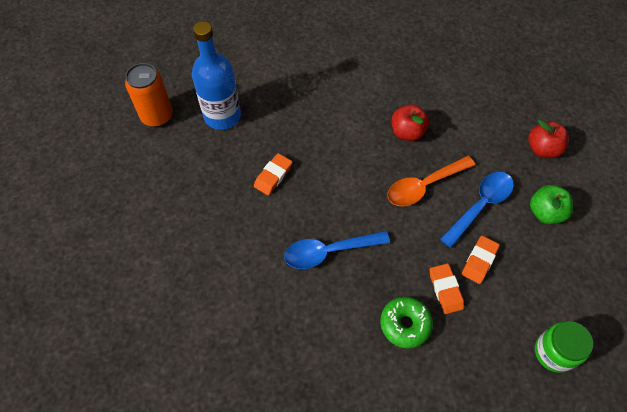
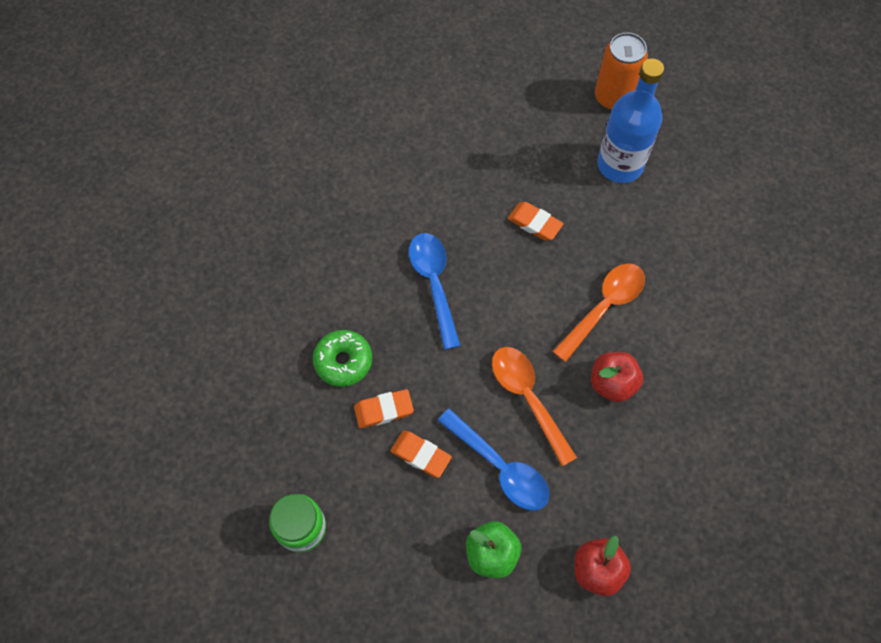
camera: 90 degrees right, 5 degrees up
none -> orange spoon [552,263,645,362]

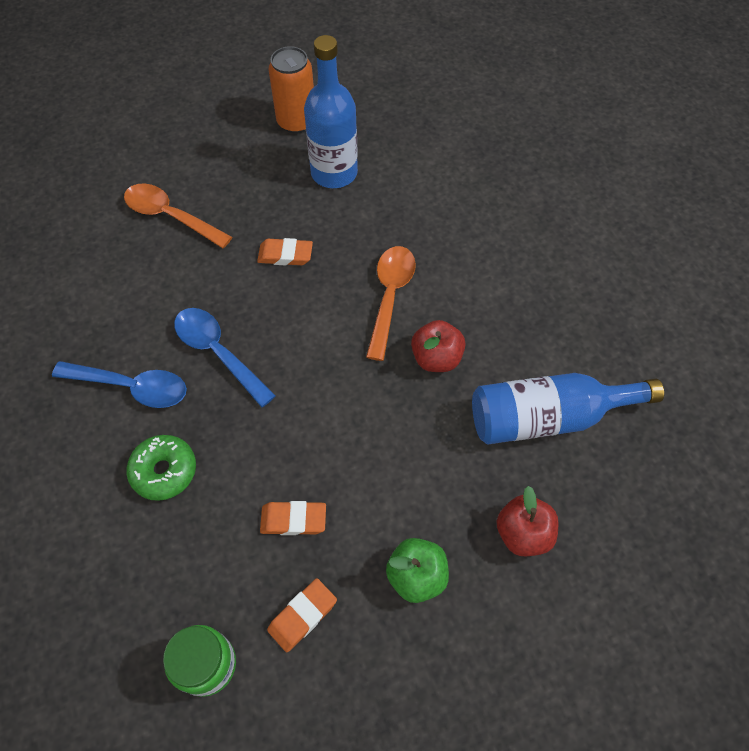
camera: 30 degrees left, 5 degrees down
orange eraser [354,389,414,428] -> orange eraser moved to [267,578,337,652]
blue spoon [437,408,550,511] -> blue spoon moved to [52,361,187,408]
orange spoon [492,347,577,466] -> orange spoon moved to [124,184,232,248]
none -> blue bottle [472,373,664,444]

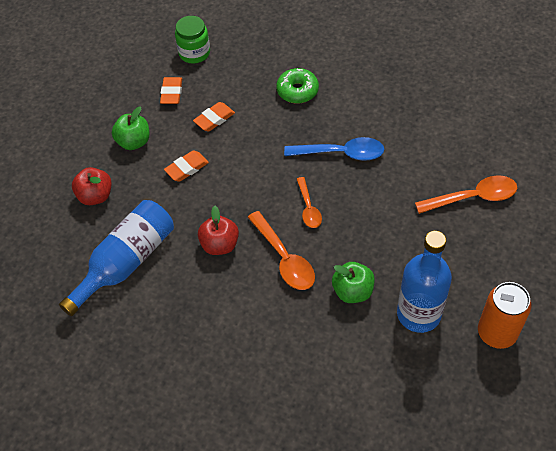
camera: 140 degrees right, 5 degrees down
blue spoon [52,361,187,408] -> none
orange eraser [257,238,313,265] -> orange eraser moved to [164,151,209,182]
none -> orange spoon [297,177,322,228]
none -> green apple [332,262,375,303]

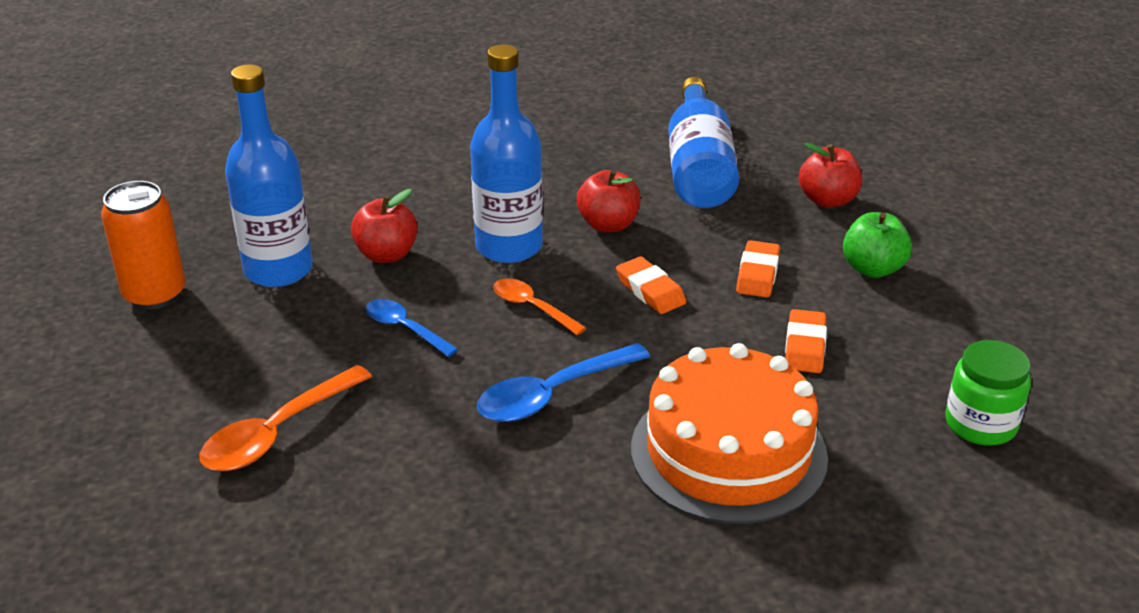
camera: 140 degrees right, 20 degrees down
orange eraser [160,77,182,104] -> orange eraser moved to [616,257,686,314]
orange spoon [248,211,315,290] -> blue bottle [470,44,543,263]
green donut [276,68,319,104] -> orange cake [631,343,828,524]
green apple [332,262,375,303] -> red apple [351,189,418,263]
none -> blue spoon [366,299,458,357]

